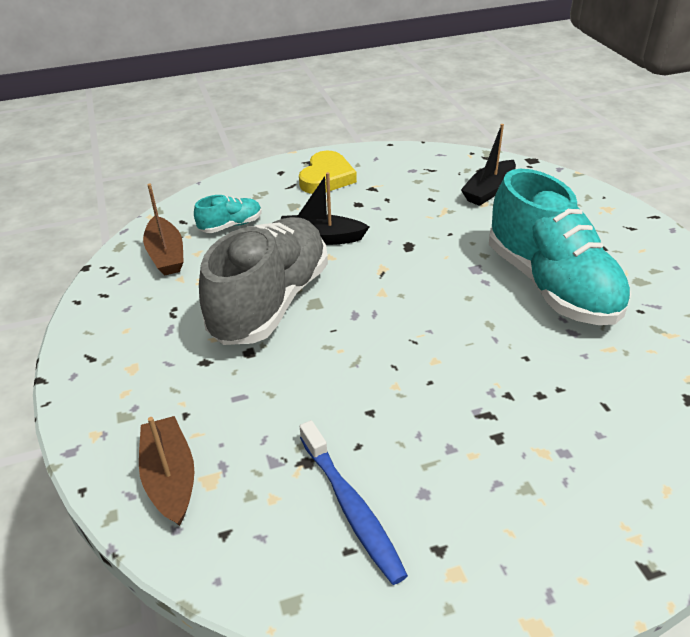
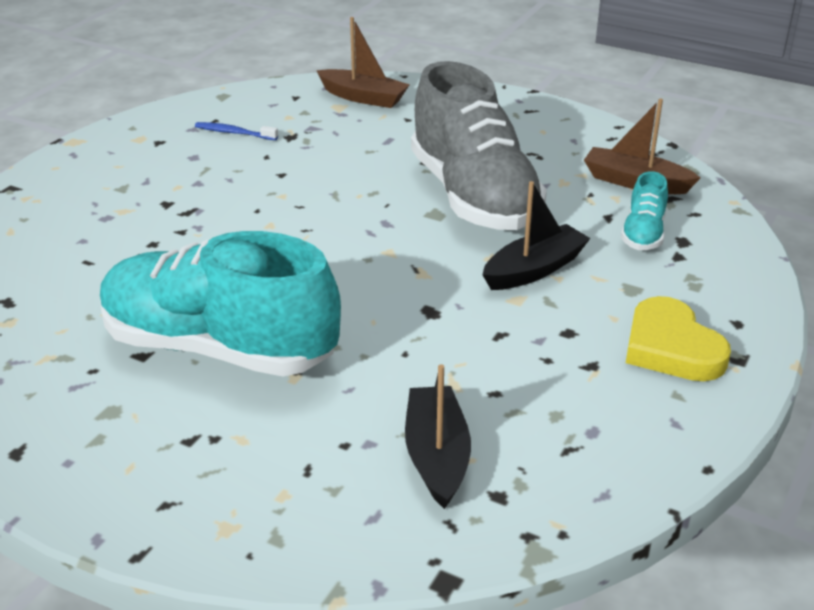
camera: 135 degrees right, 5 degrees down
blue toothbrush [300,420,408,585] -> blue toothbrush [195,122,278,140], size x0.58

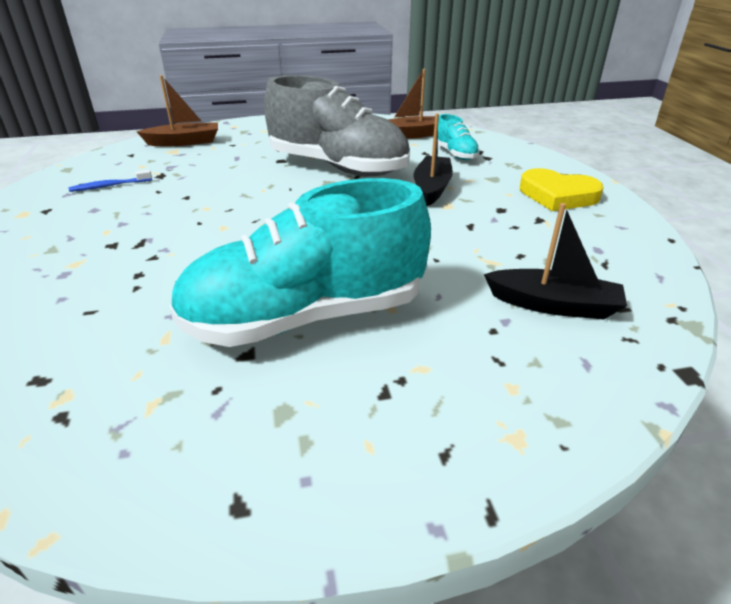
camera: 40 degrees left, 0 degrees up
black boat [405,364,471,509] -> black boat turned 150 degrees clockwise [484,203,627,319]

